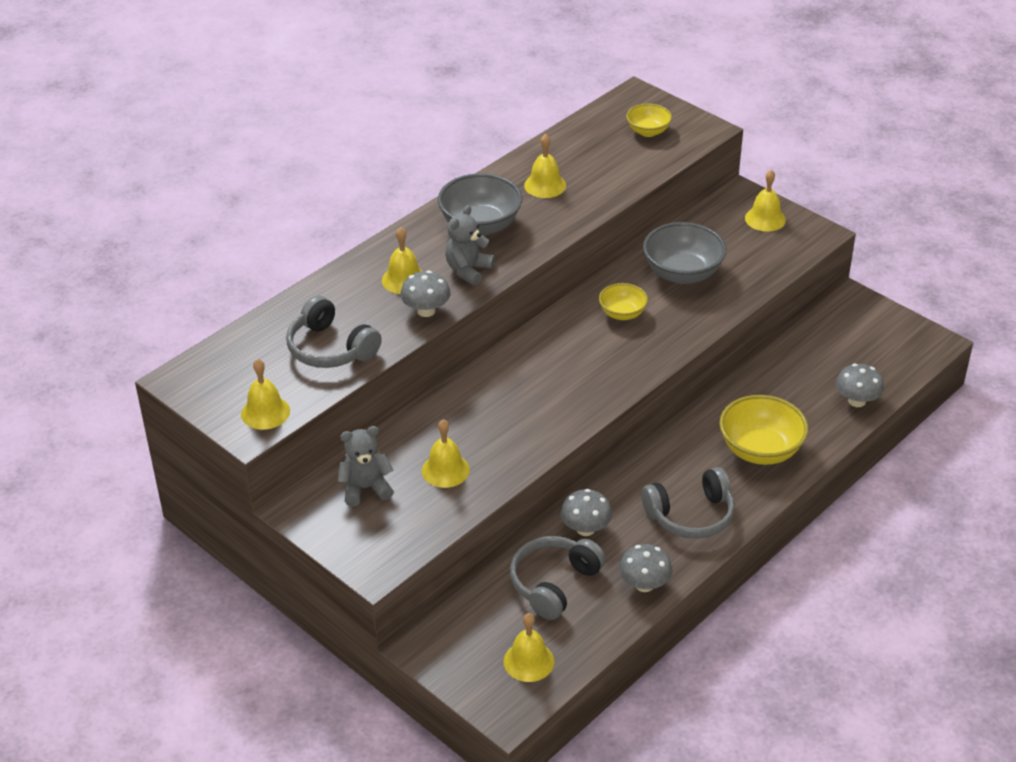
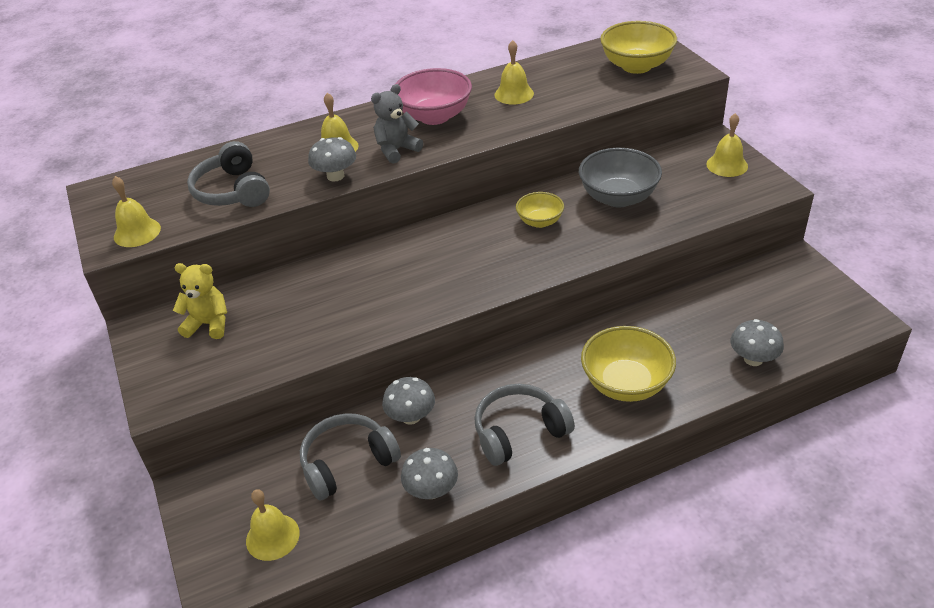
camera: 25 degrees right, 0 degrees up
grey teddy bear [338,426,394,506] -> yellow teddy bear [173,263,227,339]
yellow bell [422,419,470,488] -> none
grey bowl [438,173,522,236] -> pink bowl [395,68,472,125]
yellow bowl [626,104,672,137] -> yellow bowl [600,21,677,74], size x1.73
grey headphones [642,467,735,539] -> grey headphones turned 150 degrees clockwise [474,384,575,466]

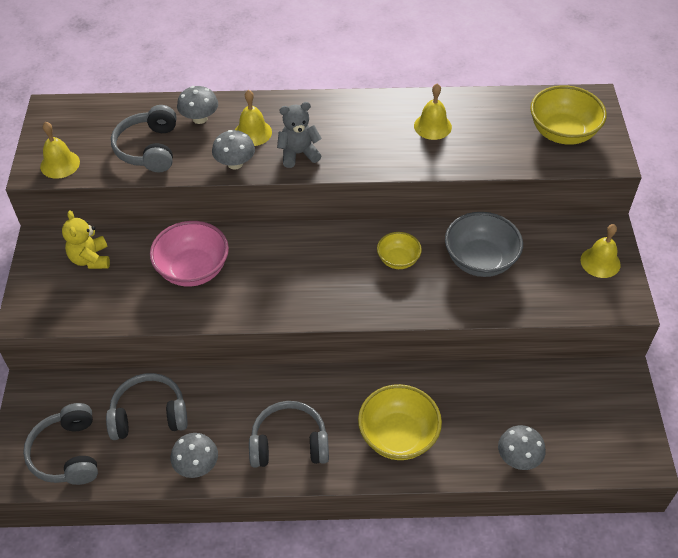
camera: 20 degrees right, 10 degrees up
yellow teddy bear [173,263,227,339] -> yellow teddy bear turned 135 degrees counterclockwise [62,211,110,269]
yellow bell [246,489,300,561] -> grey headphones [23,403,98,485]
grey mushroom [382,377,435,425] -> grey mushroom moved to [177,86,218,124]
pink bowl [395,68,472,125] -> pink bowl moved to [150,221,229,287]

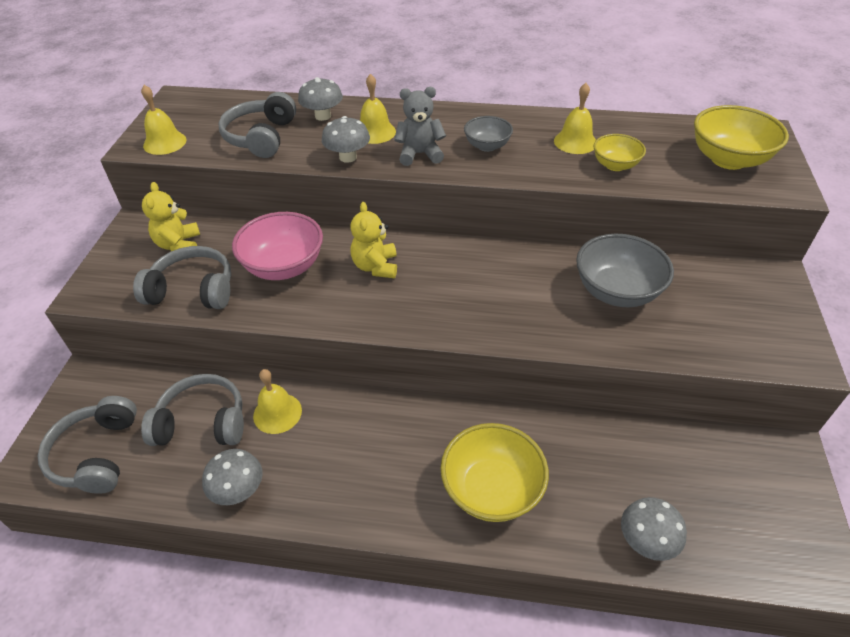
camera: 10 degrees right, 5 degrees down
grey headphones [249,401,329,468] -> grey headphones moved to [133,246,231,309]
yellow bowl [377,232,422,269] -> yellow bowl moved to [594,134,646,171]
yellow bell [580,224,621,278] -> yellow bell moved to [253,369,302,434]
none -> yellow teddy bear [350,202,397,278]
none -> grey bowl [464,116,513,152]

